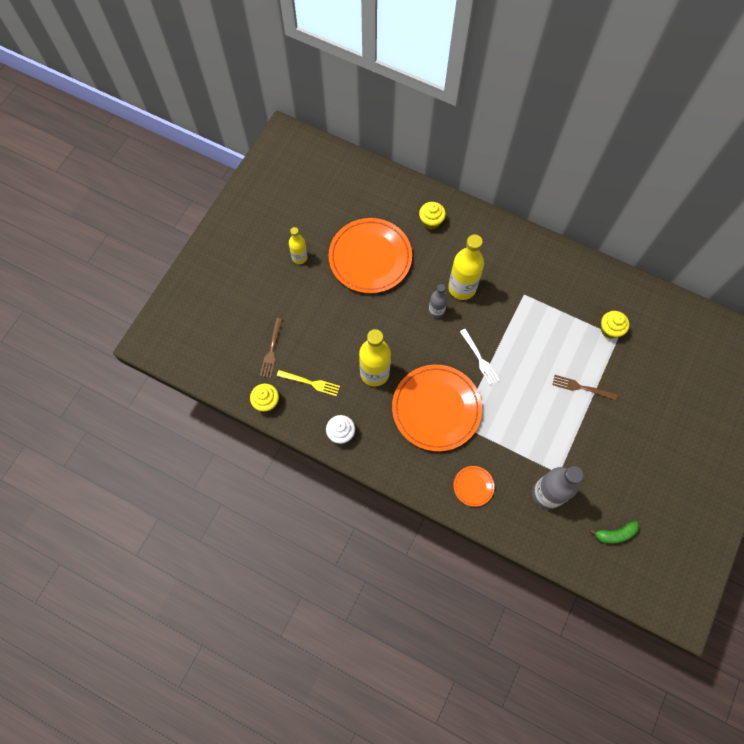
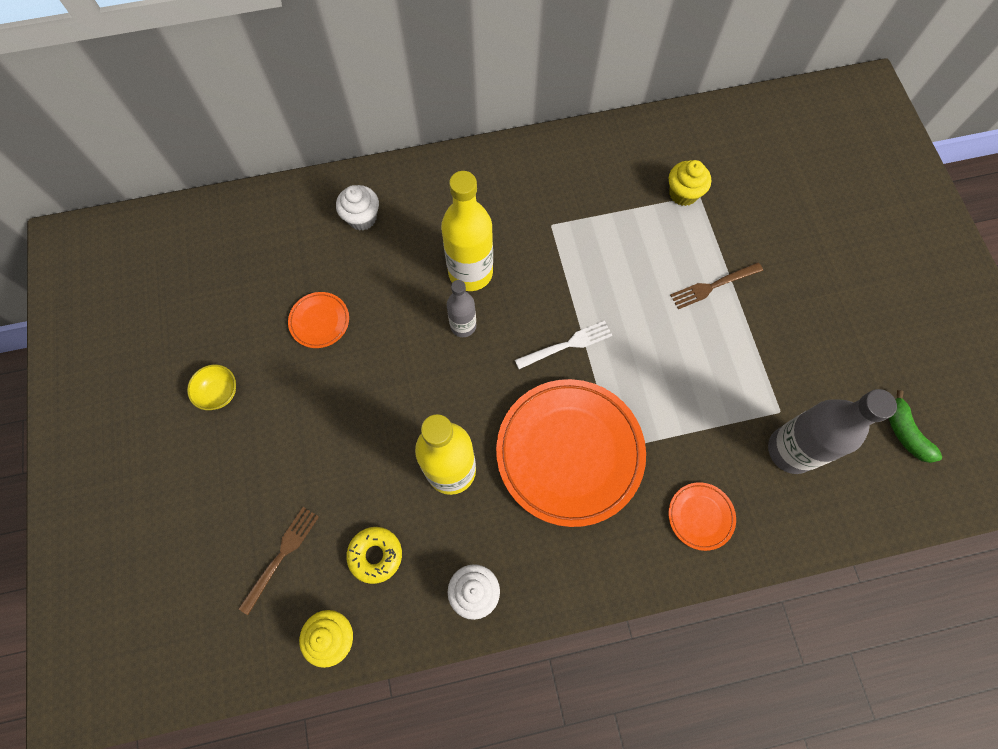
camera: 40 degrees left, 0 degrees up
brown fork [260,318,283,378] -> brown fork turned 120 degrees counterclockwise [238,507,319,615]
yellow fork [277,370,340,396] -> yellow donut [346,527,402,584]
yellow bottle [289,227,308,264] -> yellow bowl [187,365,236,410]
orange plate [329,218,412,294] -> orange plate [288,292,349,348], size x0.44
yellow cupcake [419,202,446,230] -> white cupcake [336,185,379,231]
white fork [460,329,499,385] -> white fork turned 45 degrees counterclockwise [515,321,613,369]
green banana [590,521,639,544] -> green banana turned 120 degrees clockwise [889,390,942,463]

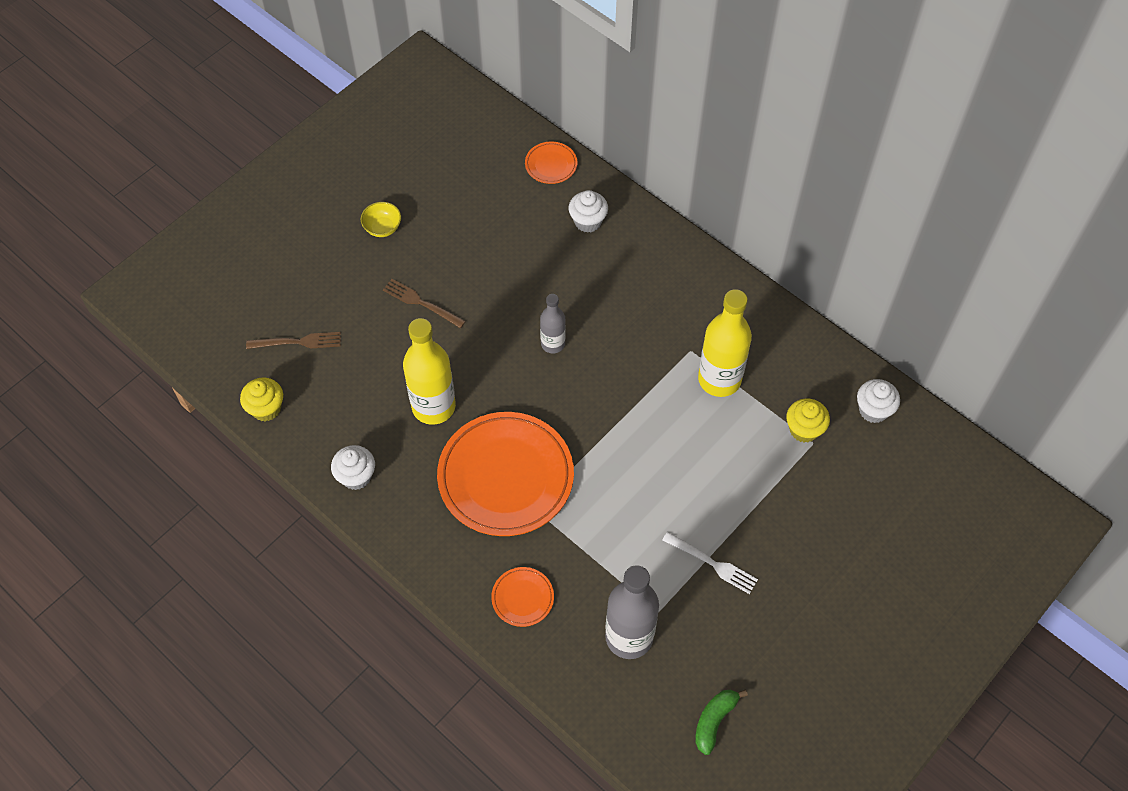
camera: 55 degrees right, 10 degrees down
orange plate [288,292,349,348] -> orange plate moved to [525,142,577,184]
yellow donut [346,527,402,584] -> none
yellow bottle [441,171,493,291] -> yellow bottle moved to [698,289,752,397]
white fork [515,321,613,369] -> white fork moved to [663,532,758,594]
brown fork [670,262,763,309] -> brown fork moved to [383,279,466,328]
none -> white cupcake [857,379,900,423]

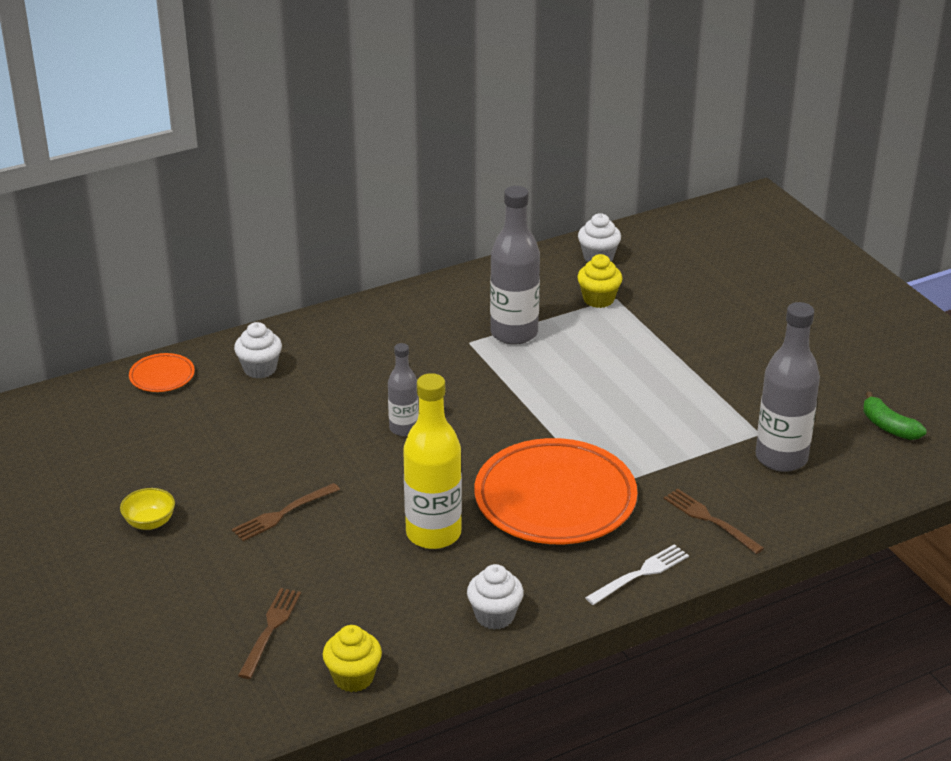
camera: 70 degrees left, 25 degrees down
orange plate [491,567,554,627] -> brown fork [664,489,764,554]
white fork [663,532,758,594] -> white fork moved to [585,544,689,605]
yellow bottle [698,289,752,397] -> grey bottle [490,186,540,345]

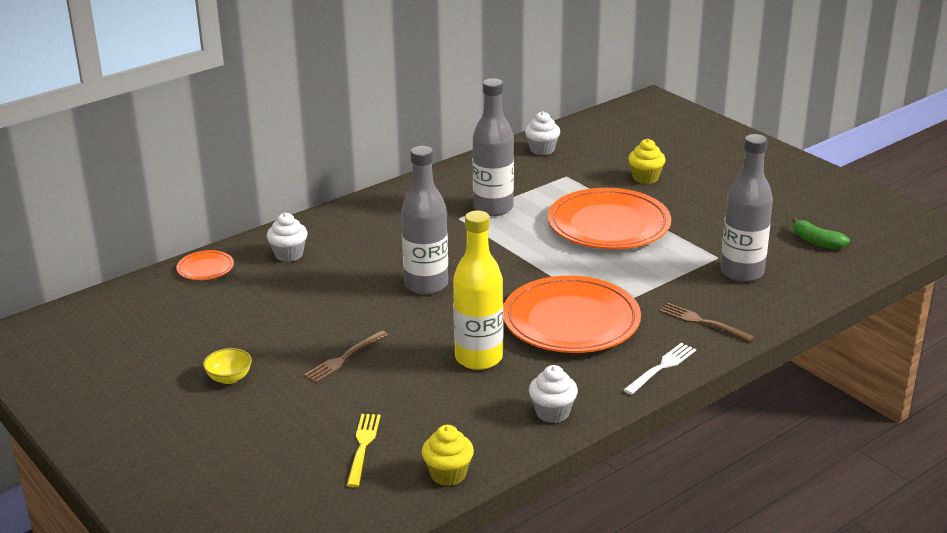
camera: 10 degrees left, 5 degrees down
brown fork [238,588,301,679] -> yellow fork [346,414,380,487]
grey bottle [388,343,419,436] -> grey bottle [401,146,448,295], size x1.76
yellow cupcake [577,254,622,308] -> yellow cupcake moved to [628,139,666,184]
none -> orange plate [548,188,671,249]

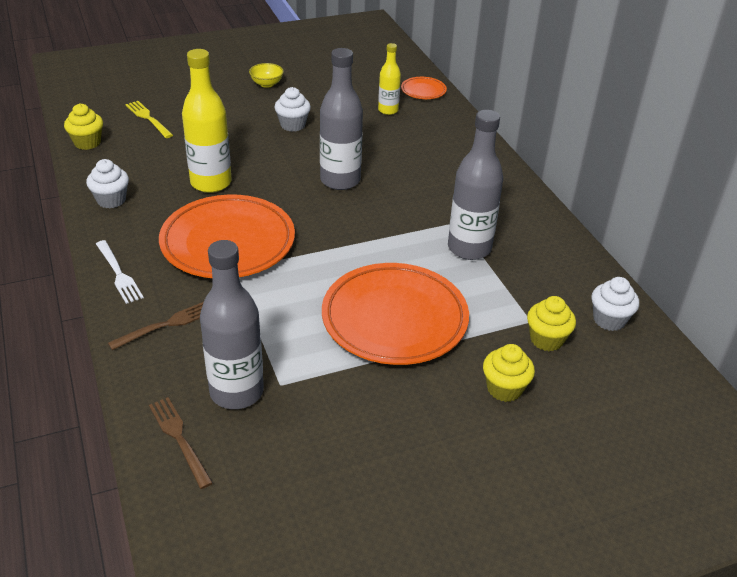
camera: 105 degrees right, 10 degrees up
white cupcake [267,213,308,262] -> white cupcake moved to [274,87,311,132]
brown fork [304,330,388,383] -> brown fork moved to [149,397,213,489]
yellow fork [346,414,380,487] -> yellow fork turned 150 degrees counterclockwise [125,101,173,138]
green banana [792,218,850,249] -> none
none -> yellow bottle [378,43,401,115]
none -> yellow cupcake [527,296,576,351]

